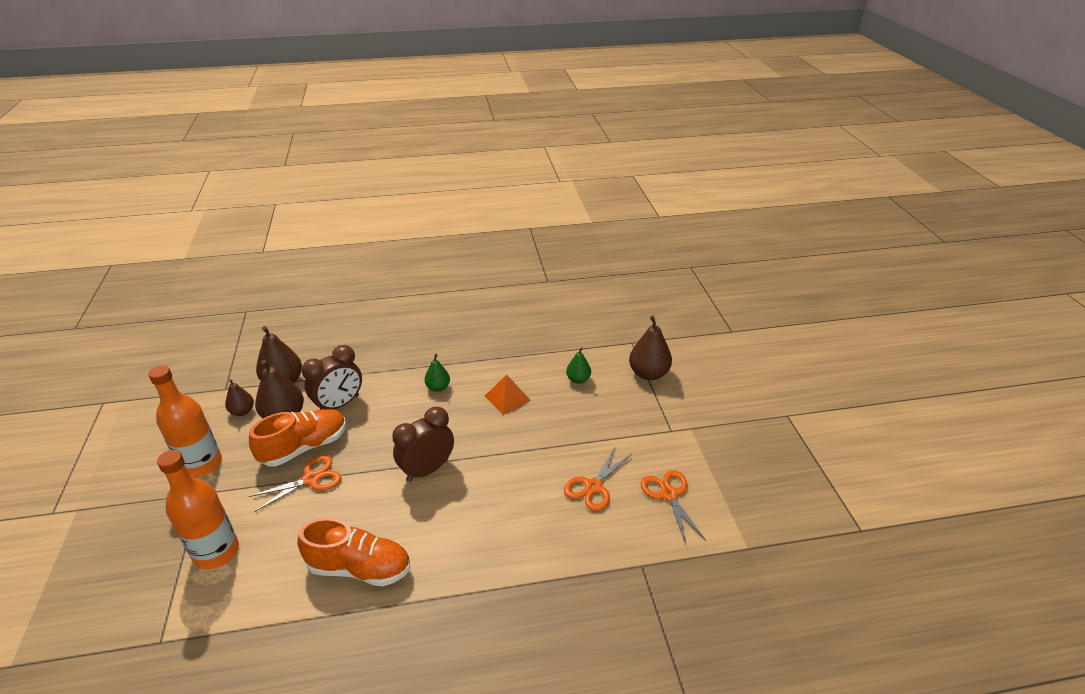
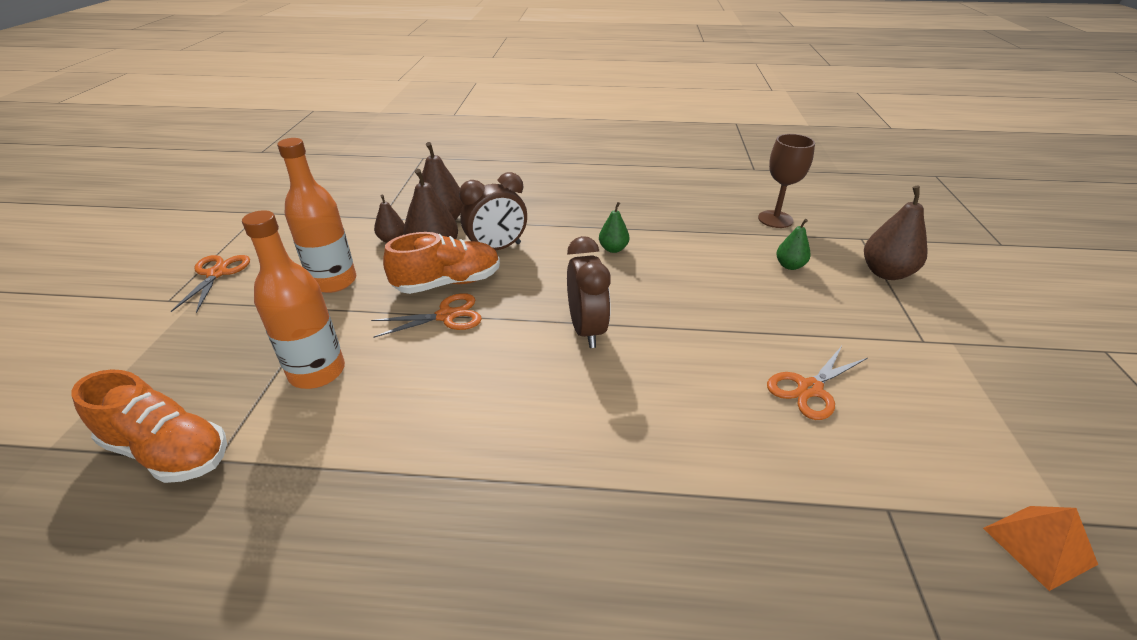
camera: 15 degrees right, 0 degrees up
orange shoe [297,518,410,586] -> orange shoe moved to [72,369,227,483]
brown clock [392,407,454,482] -> brown clock turned 105 degrees clockwise [567,236,611,348]
orange pyramid [485,374,531,415] -> orange pyramid moved to [983,506,1098,591]
orange scissors [641,470,706,544] -> orange scissors moved to [171,255,250,313]
none -> brown goblet [758,134,815,228]

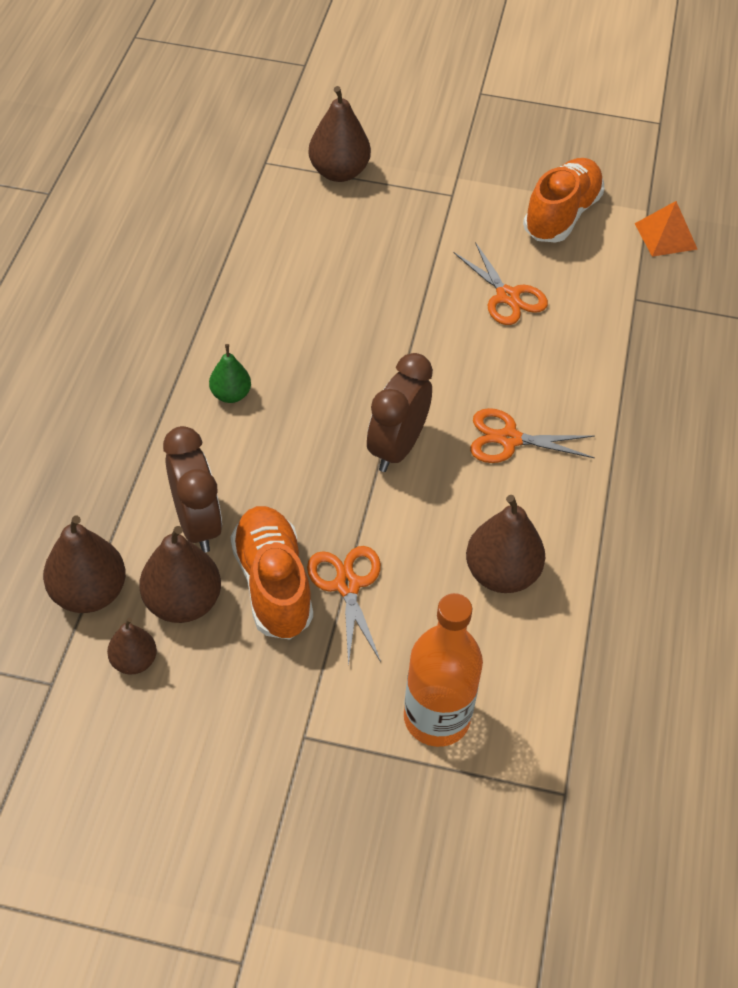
camera: 85 degrees left, 15 degrees up
orange shoe [72,369,227,483] -> orange shoe moved to [523,158,605,243]
orange scissors [171,255,250,313] -> orange scissors moved to [470,408,595,463]
orange bottle [277,138,356,293] -> none
brown clock [567,236,611,348] -> brown clock turned 60 degrees counterclockwise [367,353,433,472]
brown goblet [758,134,815,228] -> none
green pear [776,219,811,270] -> none
none -> brown pear [466,495,545,593]

